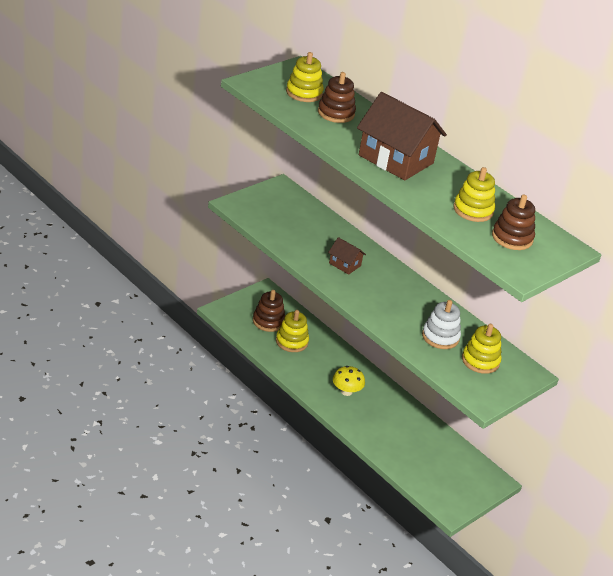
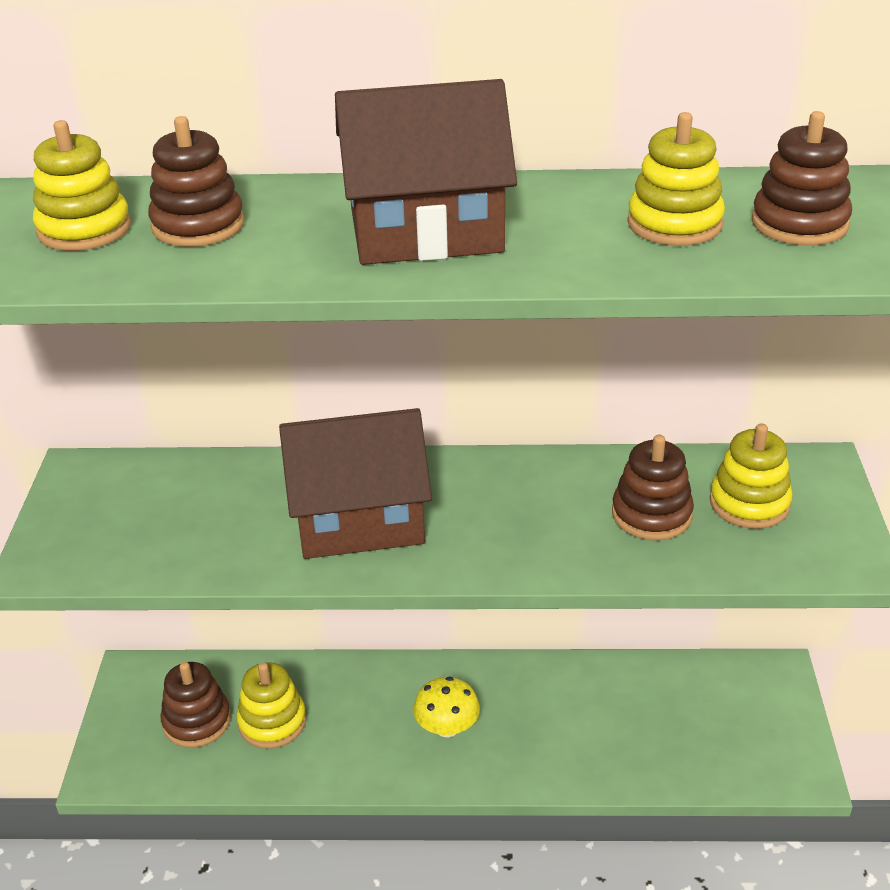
camera: 40 degrees left, 0 degrees up
brown house [328,237,366,275] -> brown house [279,408,432,559], size x2.16
white stacking toy [422,300,461,349] -> brown stacking toy [612,435,694,541]

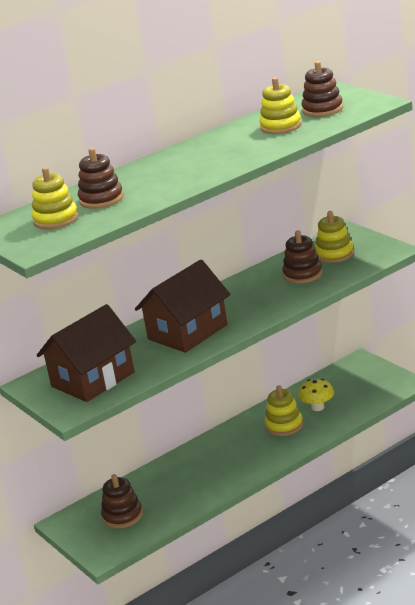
camera: 35 degrees left, 10 degrees down
yellow stacking toy [236,662,306,749] -> yellow stacking toy moved to [265,385,303,436]
brown house [335,79,517,265] -> brown house moved to [36,304,136,402]
yellow mushroom [413,677,480,737] -> yellow mushroom moved to [298,379,334,411]

